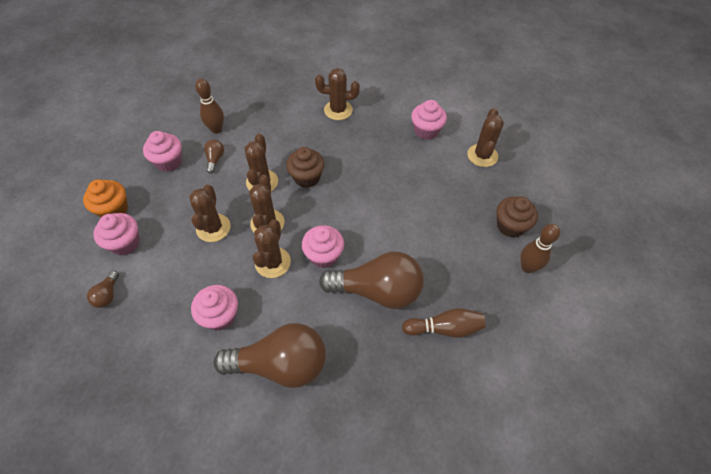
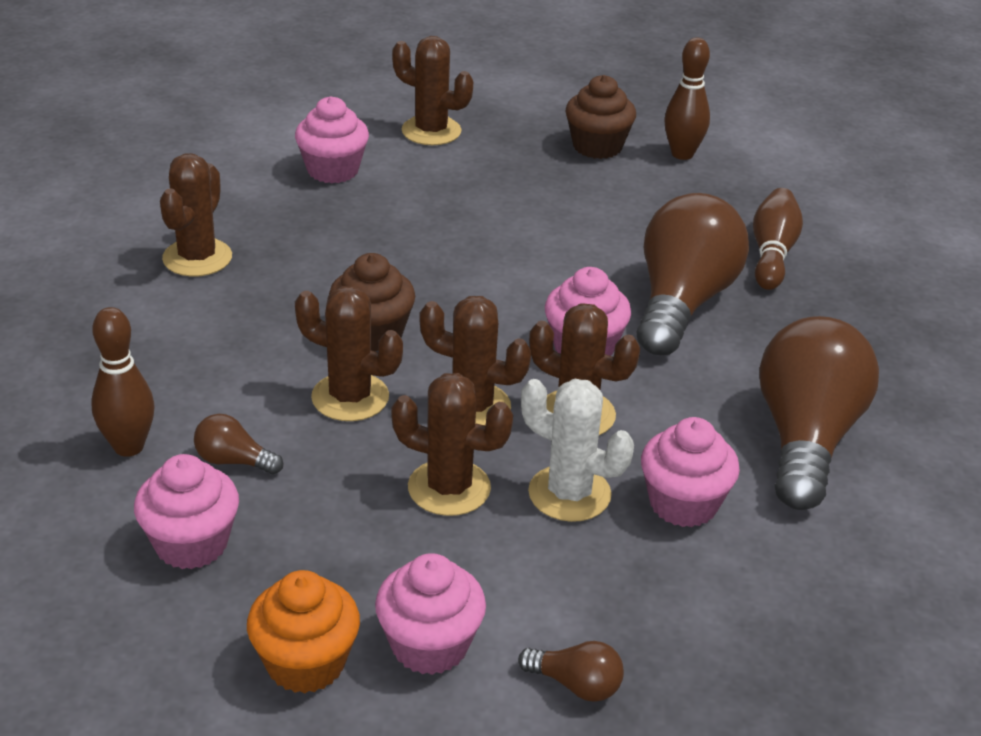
camera: 75 degrees left, 20 degrees down
none -> white cactus [521,379,634,522]

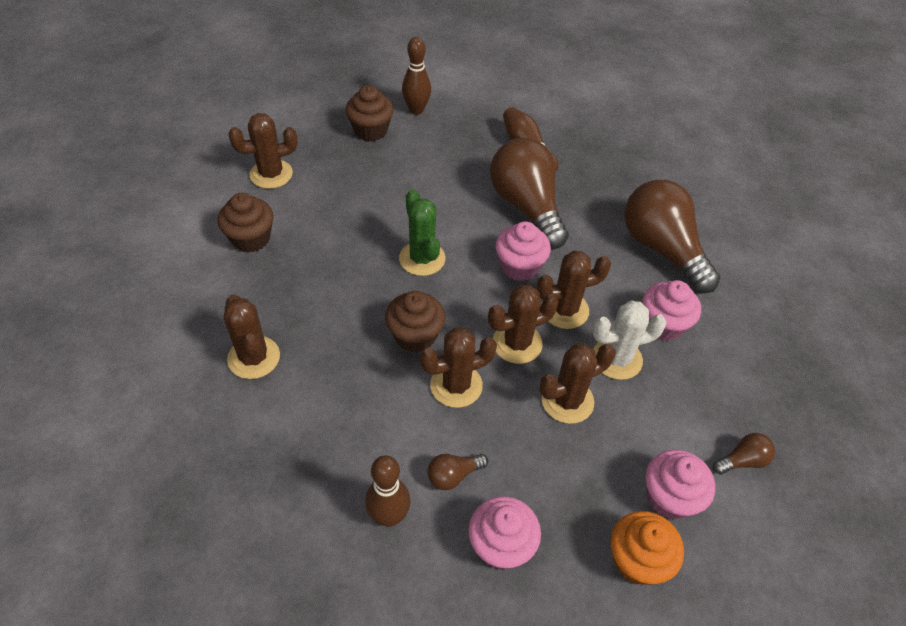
camera: 45 degrees left, 15 degrees up
pink cupcake [295,96,369,183] -> brown cupcake [218,193,274,253]
none -> green cactus [399,189,445,276]

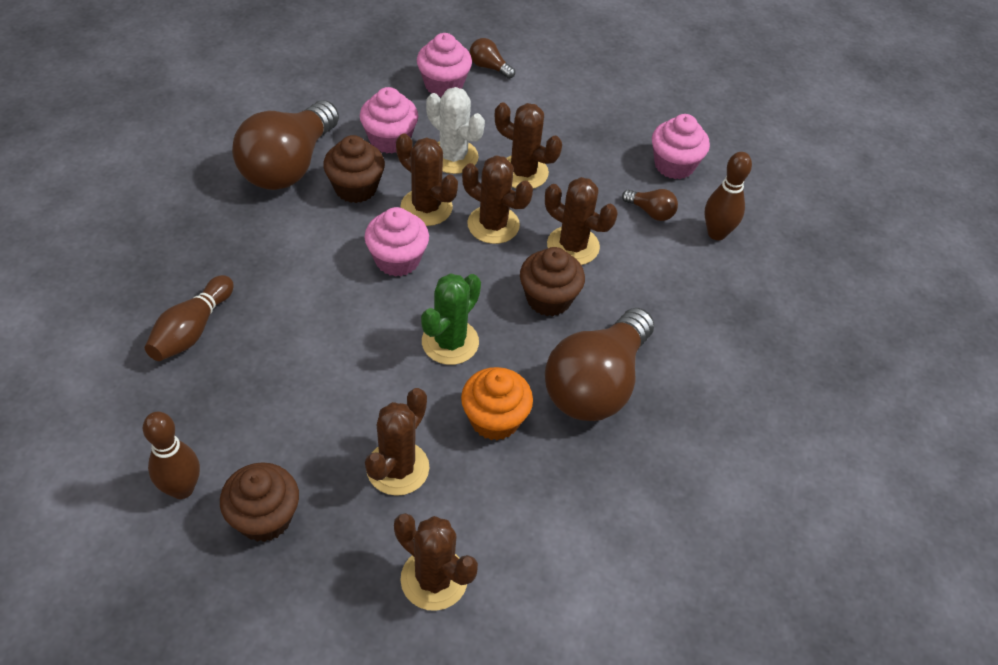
camera: 125 degrees left, 0 degrees up
brown cupcake [218,193,274,253] -> brown cupcake moved to [323,135,385,203]
brown cactus [224,295,280,379] -> brown cactus moved to [365,388,429,496]
brown light bulb [490,138,569,249] -> brown light bulb moved to [545,308,654,421]
orange cupcake [611,511,684,585] -> orange cupcake moved to [461,367,533,441]
pink cupcake [646,450,715,520] -> pink cupcake moved to [417,33,472,97]

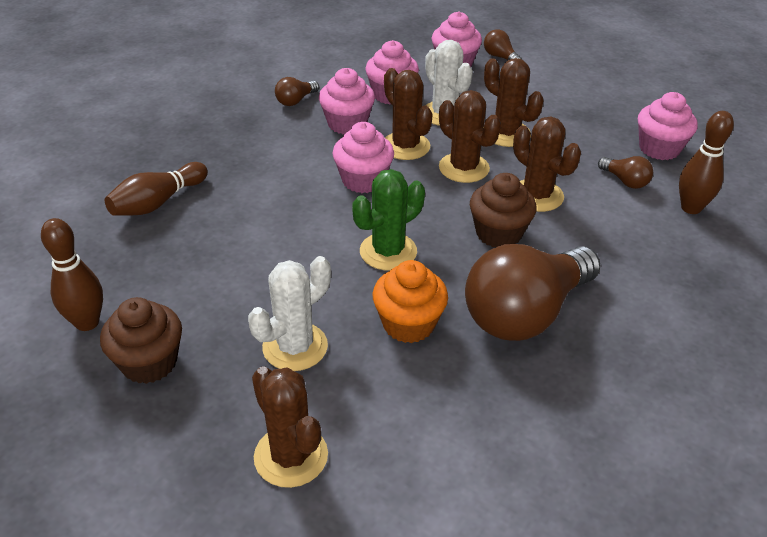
camera: 20 degrees right, 10 degrees down
brown light bulb [232,100,339,190] -> brown light bulb [275,77,319,106], size x0.42
brown cupcake [323,135,385,203] -> pink cupcake [319,68,375,134]
brown cactus [365,388,429,496] -> white cactus [248,256,331,371]

